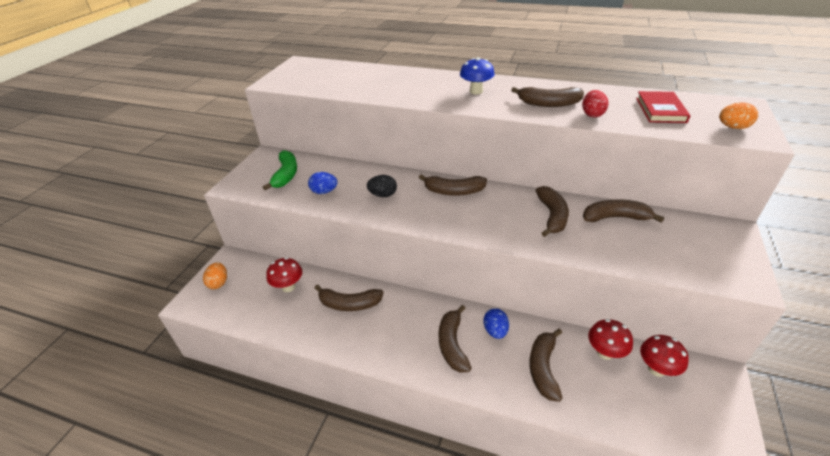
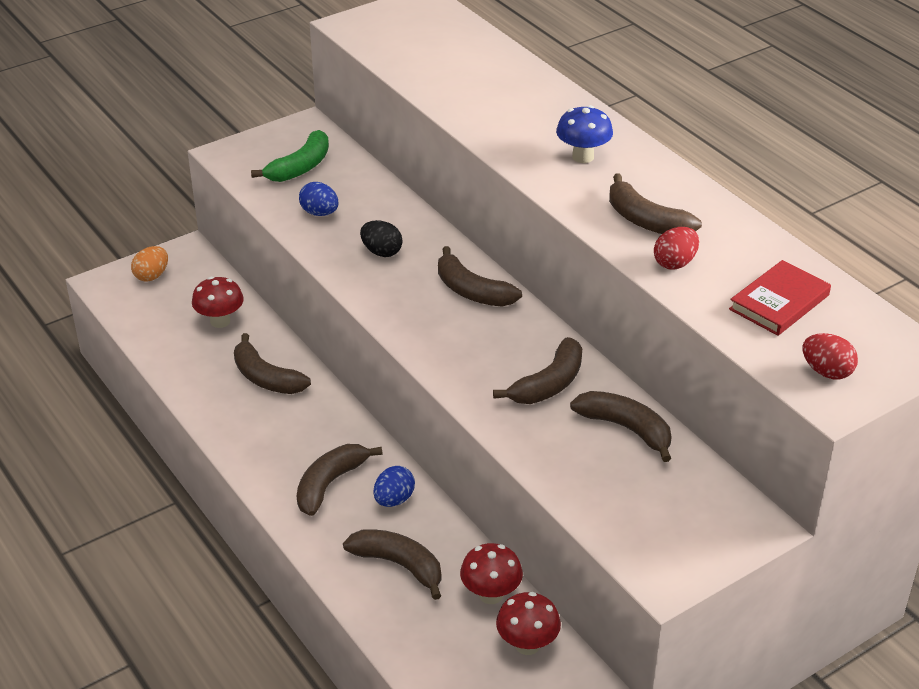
camera: 35 degrees right, 0 degrees up
brown banana [529,328,563,402] -> brown banana turned 75 degrees clockwise [343,529,441,600]
orange egg [719,102,758,129] -> red egg [803,333,858,379]

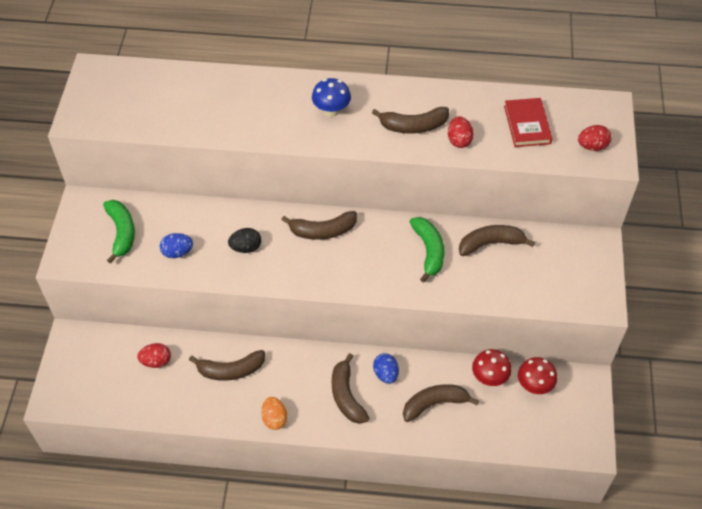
camera: 50 degrees left, 15 degrees up
orange egg [131,246,168,282] -> orange egg moved to [261,397,287,430]
red mushroom [192,277,244,328] -> red egg [137,343,171,368]
brown banana [493,337,582,404] -> green banana [409,217,444,283]

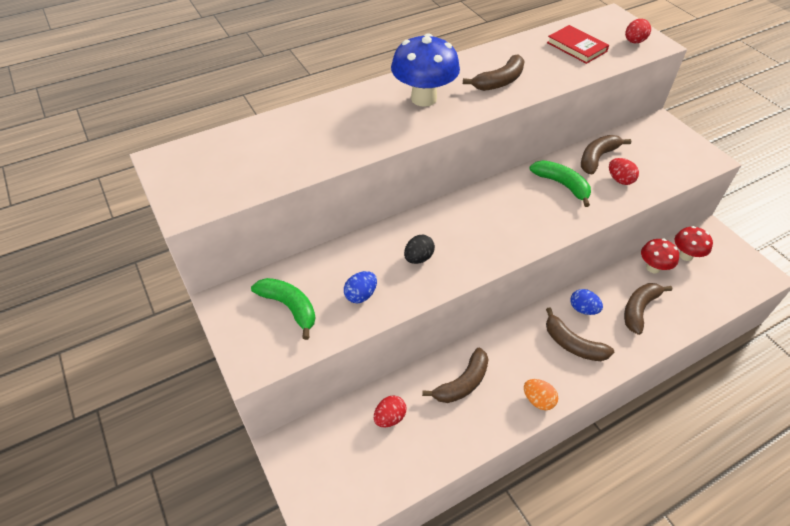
camera: 35 degrees left, 5 degrees down
brown banana [281,211,357,240] -> none
blue mushroom [312,78,351,117] -> blue mushroom [391,33,460,107], size x1.68
red egg [448,116,474,148] -> red egg moved to [609,158,639,185]

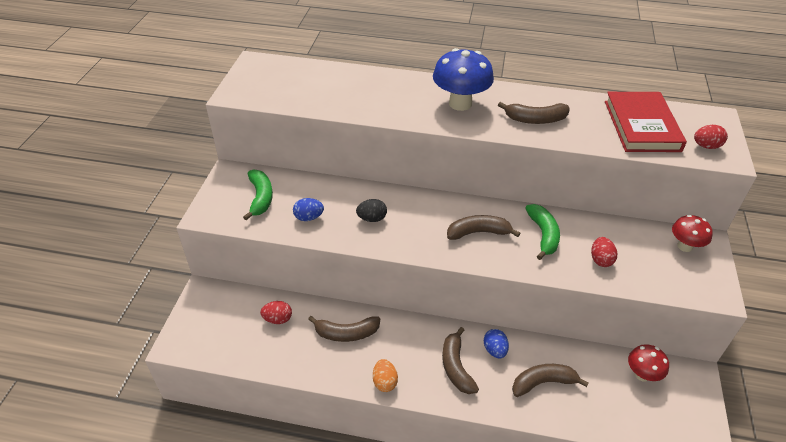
camera: 40 degrees right, 5 degrees down
red book [547,25,609,64] -> red book [605,92,687,152], size x1.62
brown banana [581,135,631,174] -> brown banana moved to [447,215,521,240]
red mushroom [641,239,679,273] -> red mushroom moved to [672,215,713,252]

